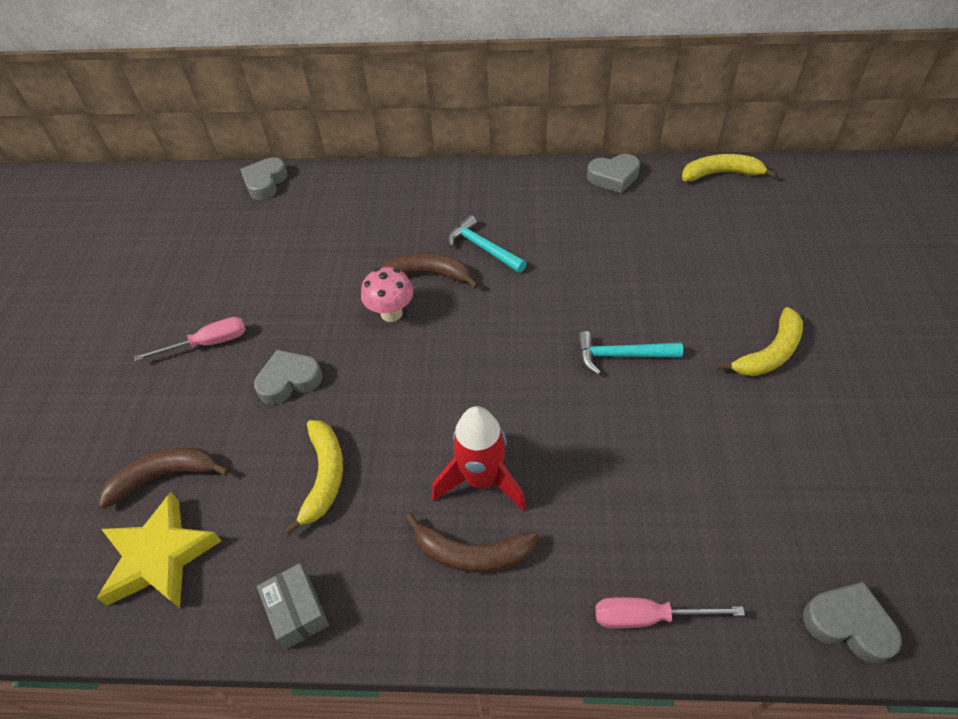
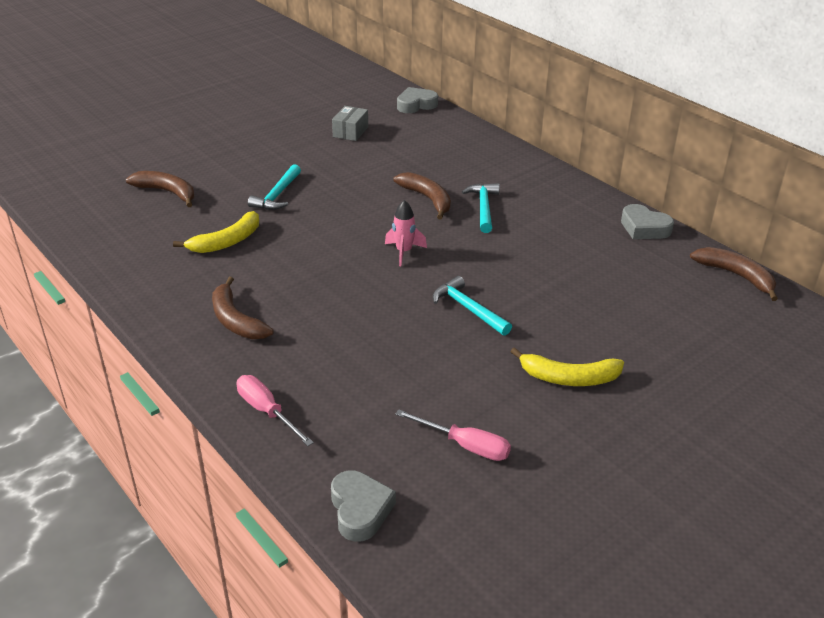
camera: 45 degrees right, 15 degrees down
yellow star [97,492,222,608] -> none
pink screwdriver [134,317,246,361] -> pink screwdriver moved to [395,409,511,461]
grey heart [254,350,323,405] -> turquoise hammer [248,164,301,210]
grey box [257,563,329,649] -> grey box moved to [332,106,368,141]
pink mushroom [361,267,414,322] -> none
red rocket [432,406,526,511] -> none
yellow banana [682,154,777,181] -> brown banana [690,247,778,301]
none -> pink rocket [385,200,427,266]

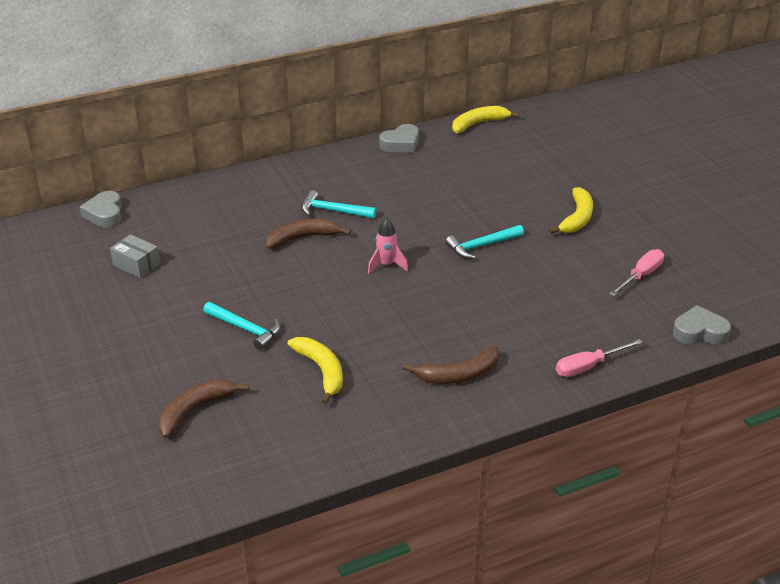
camera: 75 degrees left, 0 degrees up
brown banana [690,247,778,301] -> yellow banana [452,106,520,133]

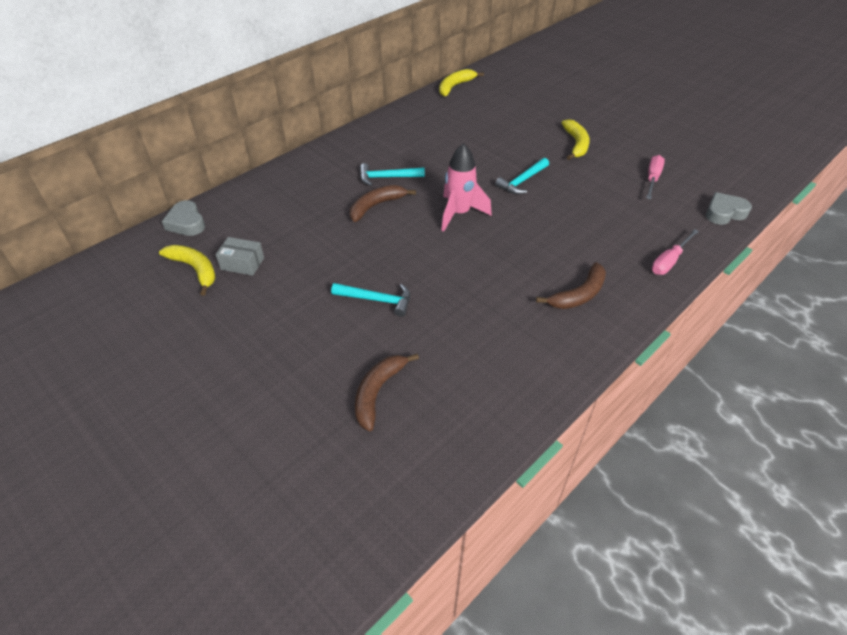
camera: 20 degrees left, 10 degrees up
yellow banana [287,337,343,405] -> yellow banana moved to [159,245,216,296]
pink rocket [368,218,408,274] -> pink rocket [441,143,492,232], size x1.63
grey heart [379,124,419,153] -> none

